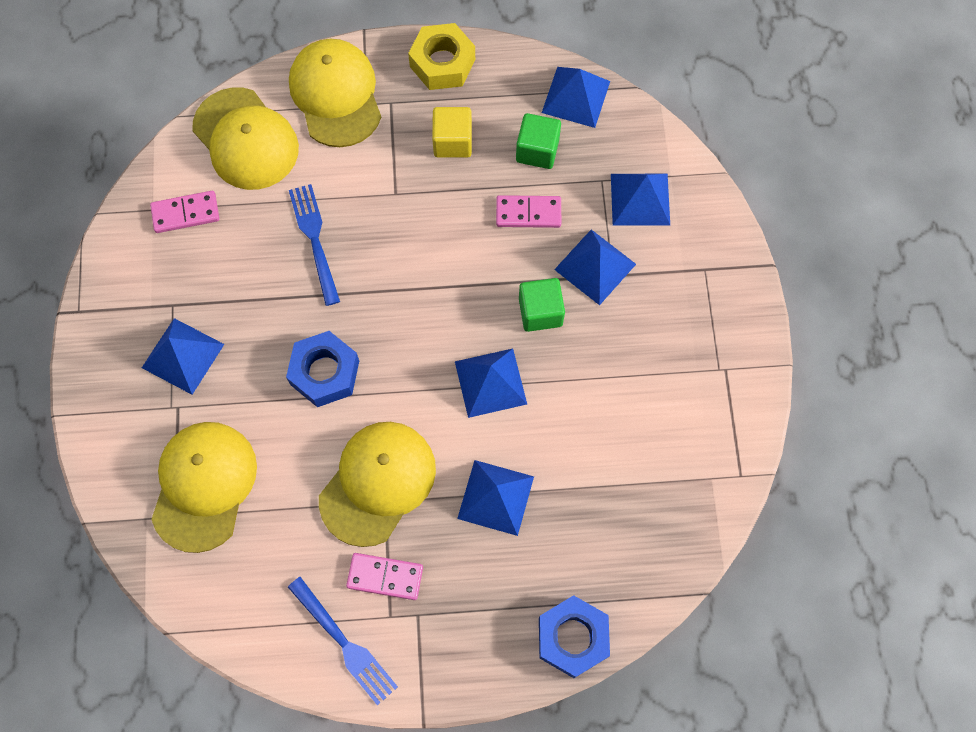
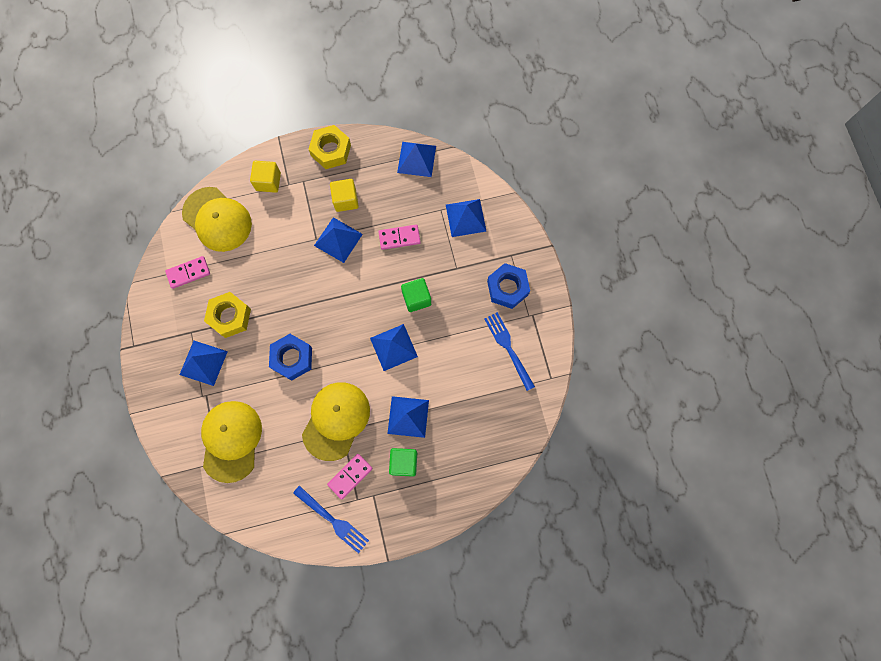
camera: 10 degrees left, 5 degrees up
yellow cap [289,39,381,147] -> yellow cube [250,161,281,193]
blue fork [289,184,340,306] -> blue fork moved to [484,312,535,391]
pink domino [346,553,423,600] -> pink domino turned 45 degrees counterclockwise [327,454,373,500]
green cube [516,113,561,169] -> green cube moved to [389,448,417,477]
blue nut [539,595,610,678] -> blue nut moved to [487,263,530,309]
blue pyramid [554,230,636,305] -> blue pyramid moved to [314,217,363,263]
none -> yellow nut [204,292,251,338]

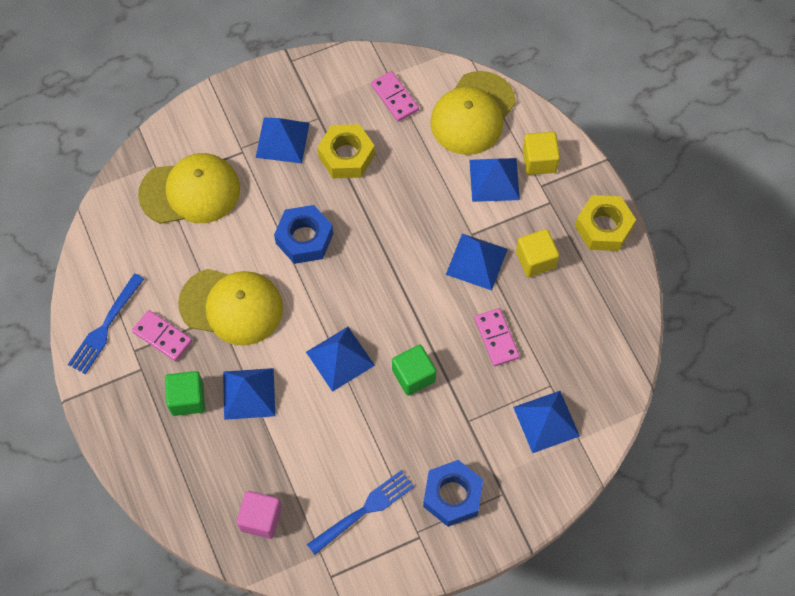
camera: 80 degrees right, 10 degrees down
blue pyramid [397,142,436,177] -> blue pyramid moved to [469,158,520,202]
none -> pink cube [237,491,282,539]

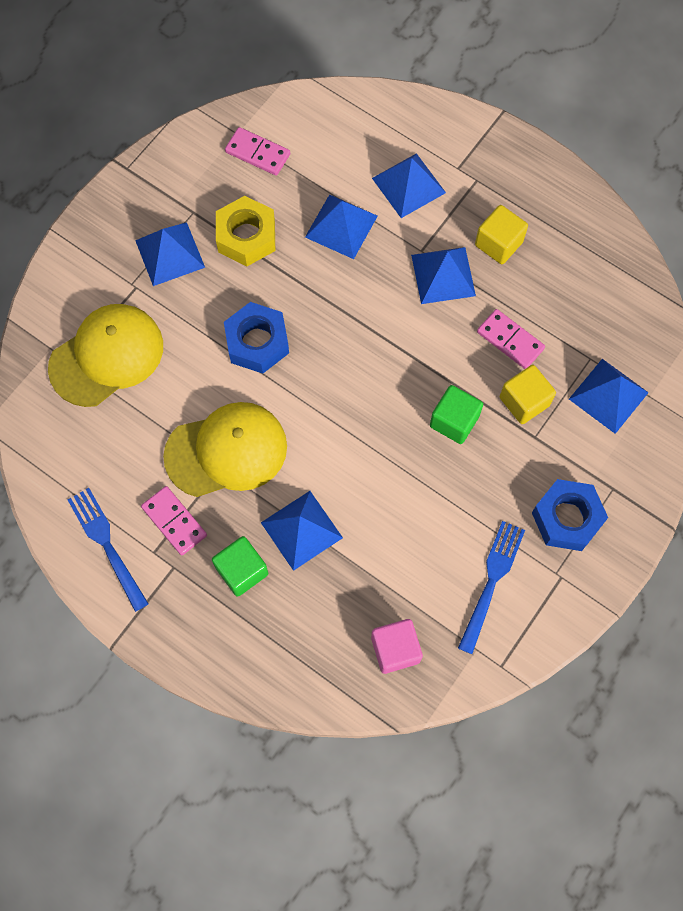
camera: 30 degrees left, 5 degrees up
blue fork [68,274,144,374] -> blue fork turned 150 degrees clockwise [68,488,149,612]
pink domino [132,310,192,361] -> pink domino turned 45 degrees clockwise [141,486,207,556]
blue pyramid [306,327,375,392] -> blue pyramid moved to [305,194,378,259]
yellow cap [430,71,516,155] -> none
yellow cube [522,132,560,175] -> yellow cube moved to [500,365,556,424]
yellow nut [575,195,636,251] -> none

